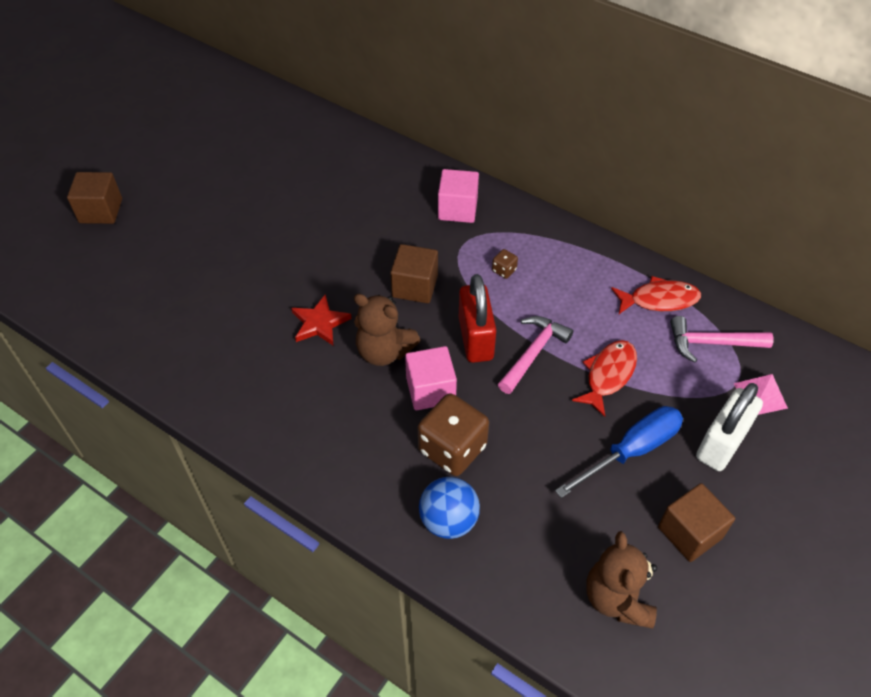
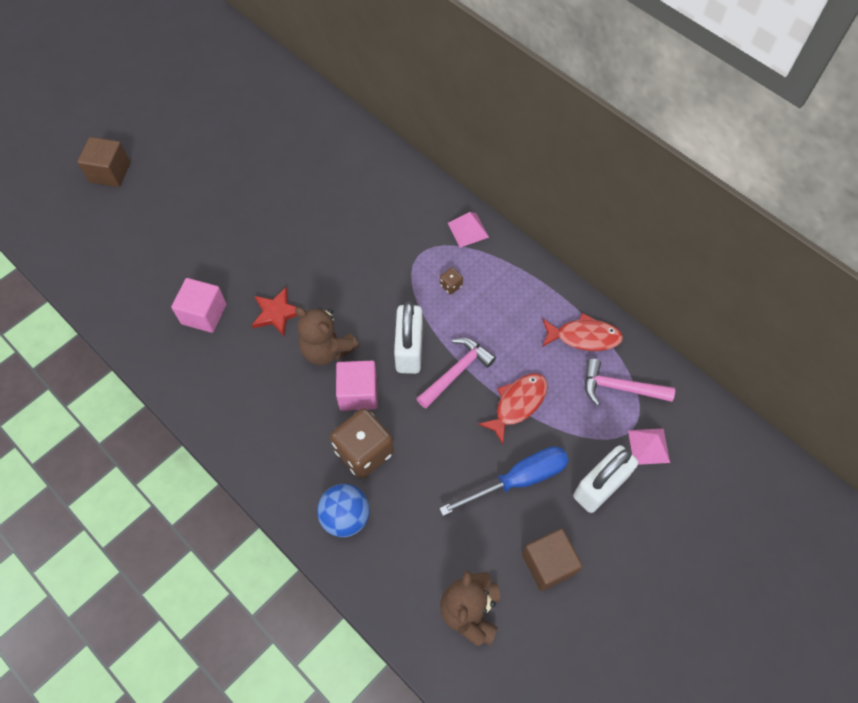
camera: 10 degrees right, 10 degrees up
brown cube [390,244,438,303] -> none
pink cube [438,169,479,223] -> pink cube moved to [171,278,227,333]
red padlock [459,274,497,363] -> white padlock [394,301,423,374]
none -> pink pyramid [448,212,489,248]

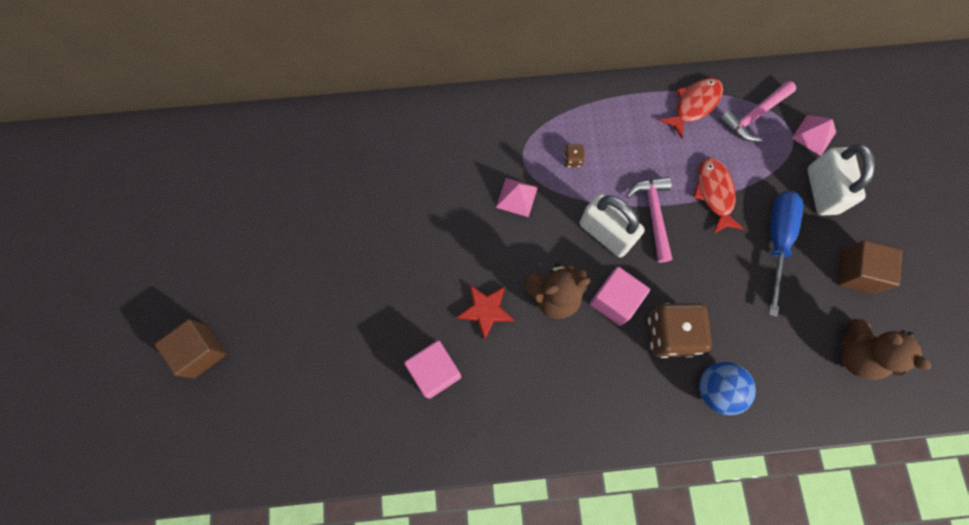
camera: 50 degrees left, 10 degrees up
pink pyramid [448,212,489,248] -> pink pyramid moved to [496,178,538,217]

